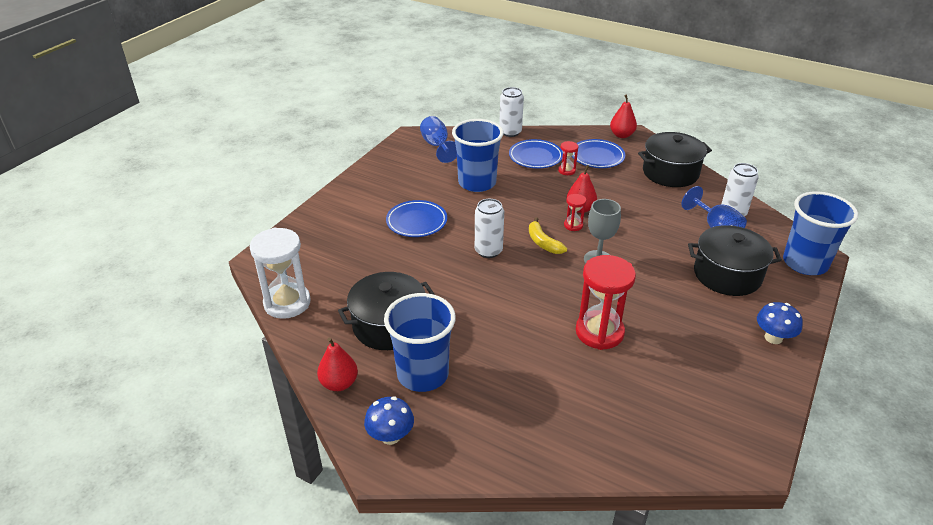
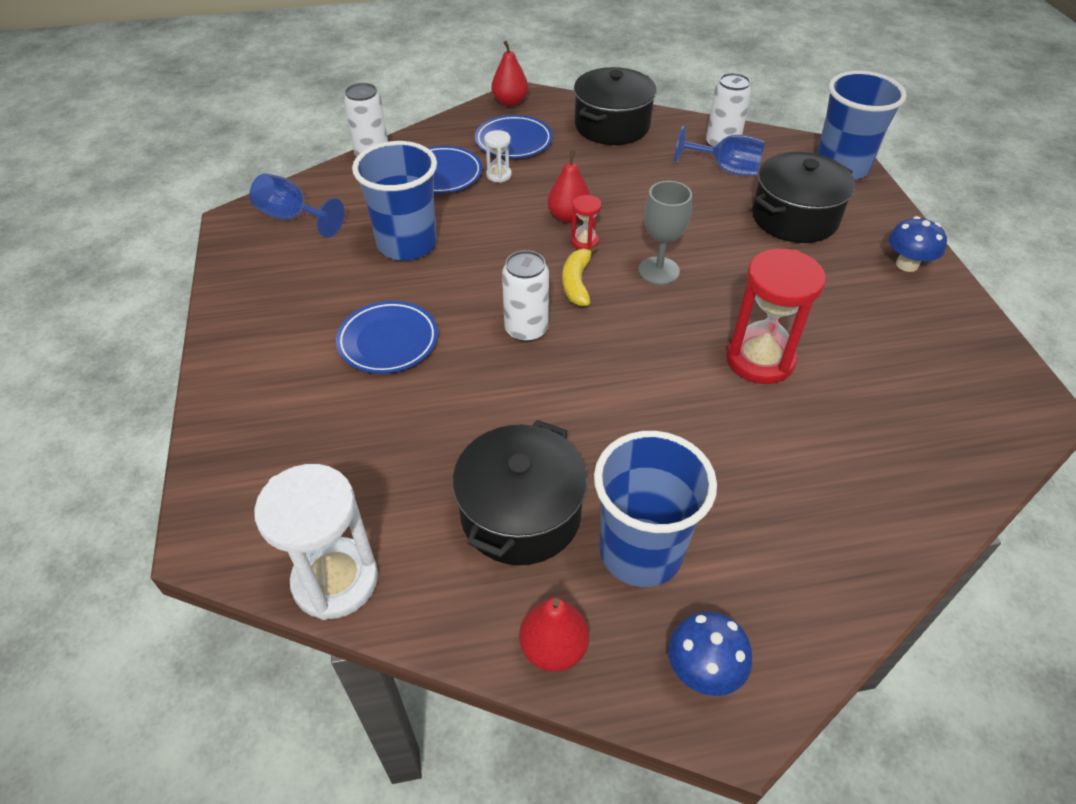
camera: 40 degrees left, 10 degrees up
yellow banana [529,217,567,254] -> yellow banana turned 75 degrees clockwise [562,245,598,306]
red hourglass [558,141,578,175] -> white hourglass [484,130,512,183]

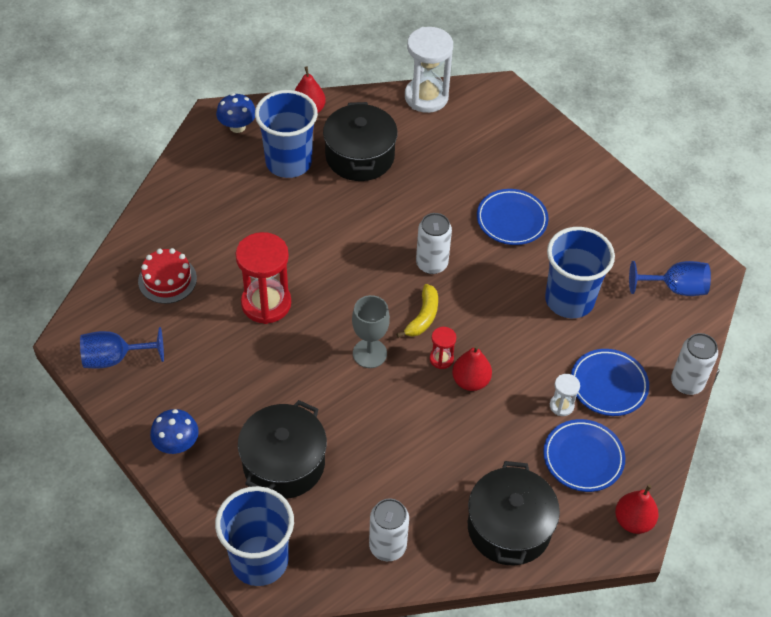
camera: 150 degrees right, 5 degrees up
yellow banana [562,245,598,306] -> yellow banana turned 45 degrees clockwise [396,284,438,338]
blue goblet [675,125,765,177] -> blue goblet moved to [80,327,164,369]
none -> red cake [138,248,197,304]

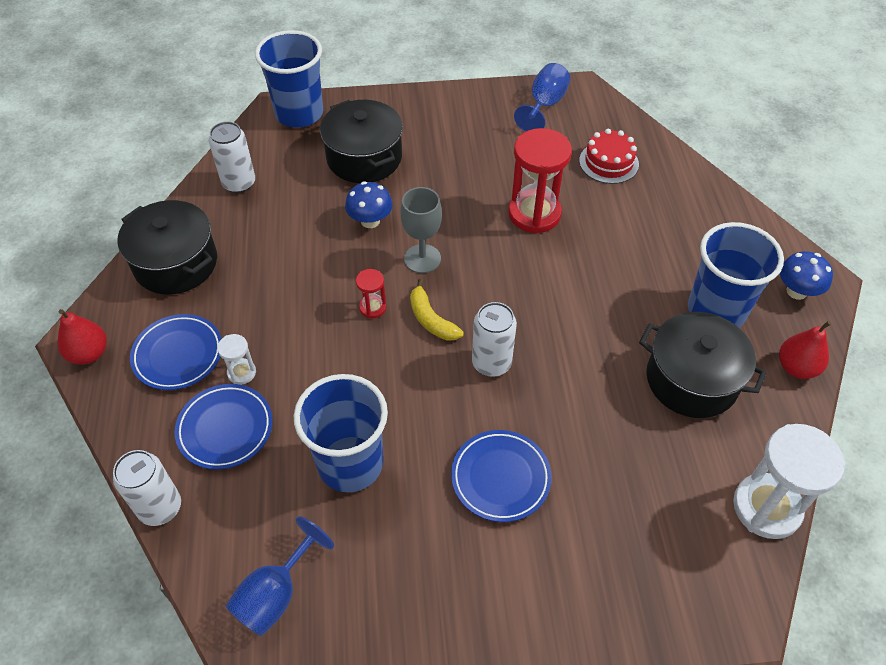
camera: 125 degrees right, 0 degrees up
blue mushroom [150,409,199,454] -> blue mushroom moved to [345,182,393,228]
red pear [452,346,492,391] -> none

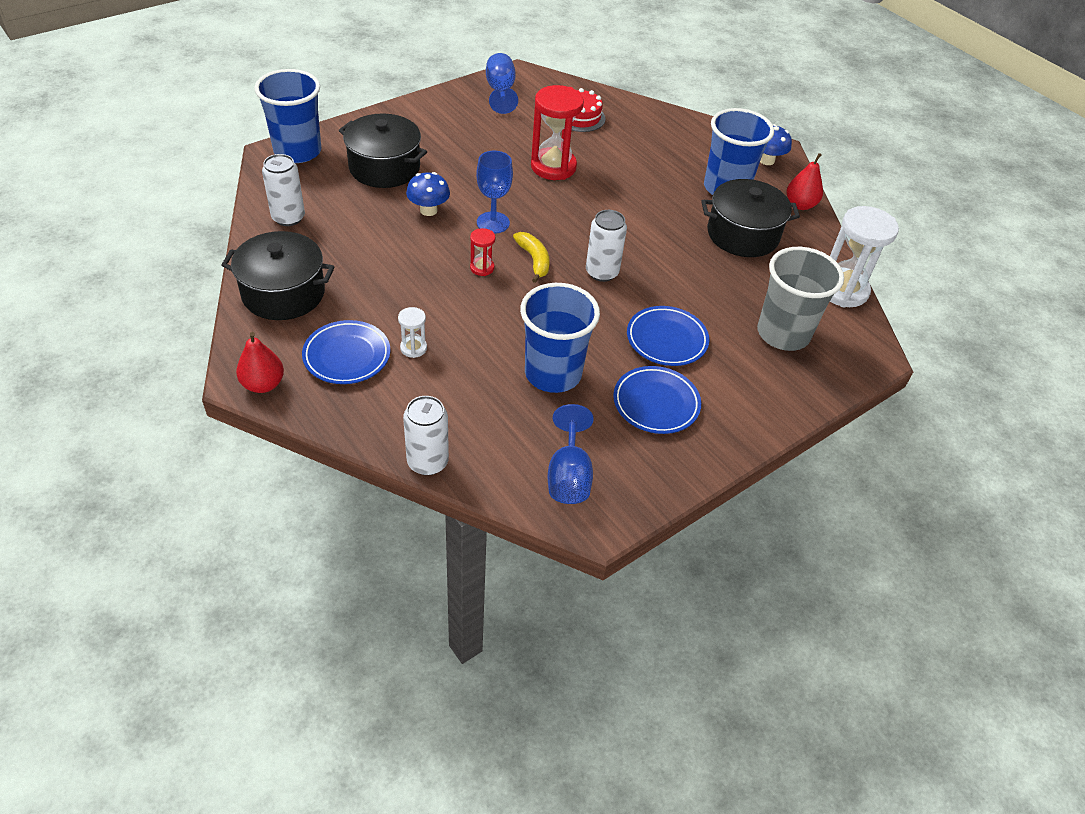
camera: 35 degrees left, 5 degrees down
blue plate [175,384,273,470] -> blue plate moved to [613,366,701,434]
grey goblet [400,187,442,273] -> blue goblet [476,151,513,234]
yellow banana [410,279,464,340] -> yellow banana turned 135 degrees counterclockwise [513,232,550,283]
none -> grey cup [757,247,844,351]

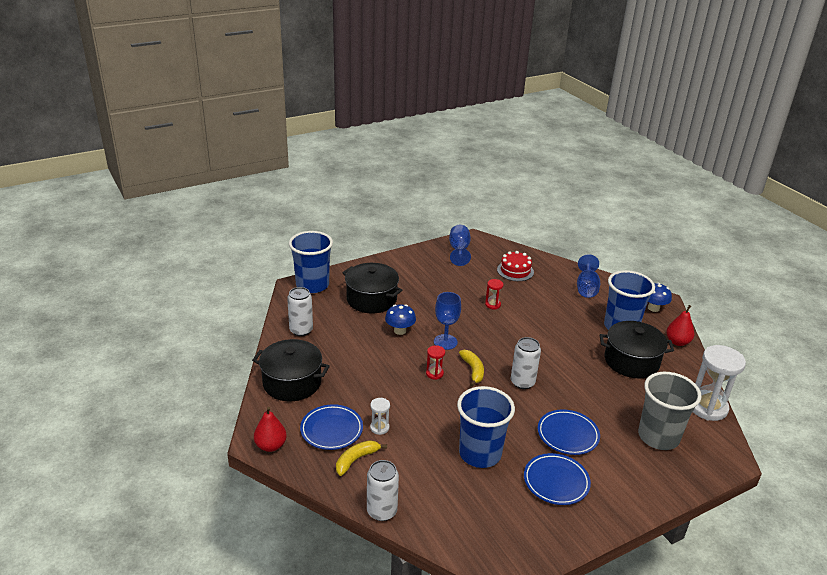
camera: 10 degrees right, 15 degrees down
red hourglass [531,85,584,180] -> red hourglass [485,279,503,309], size x0.47
blue goblet [548,404,594,504] -> blue goblet moved to [577,254,600,298]
none -> yellow banana [336,440,387,476]

